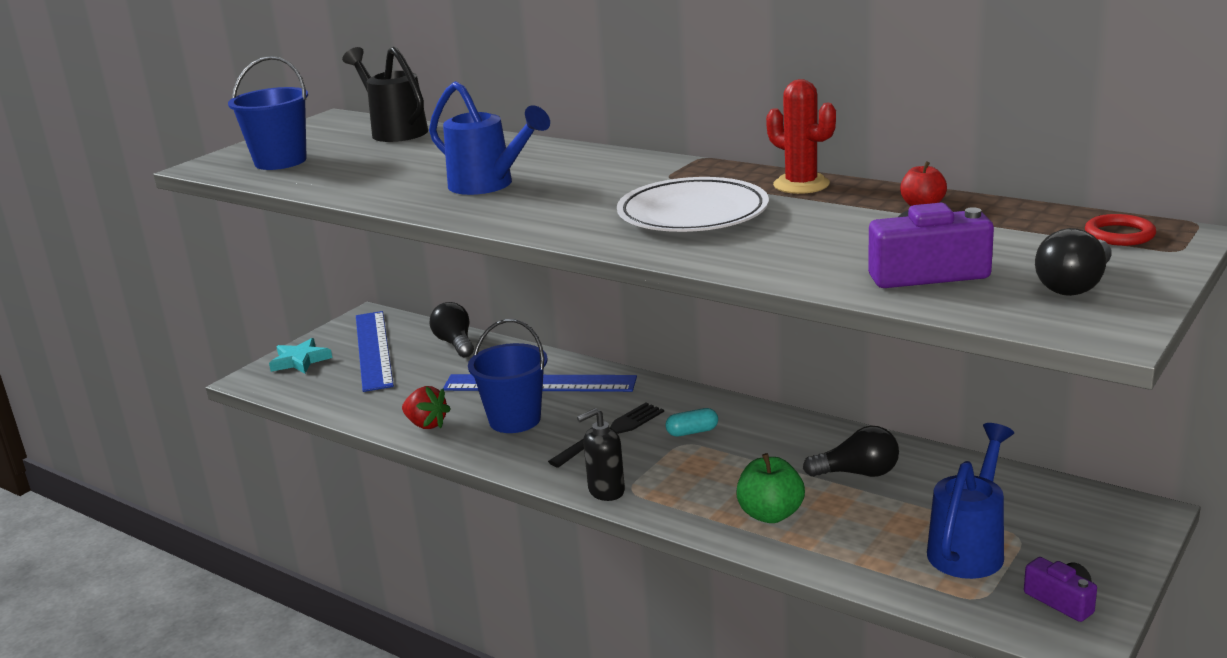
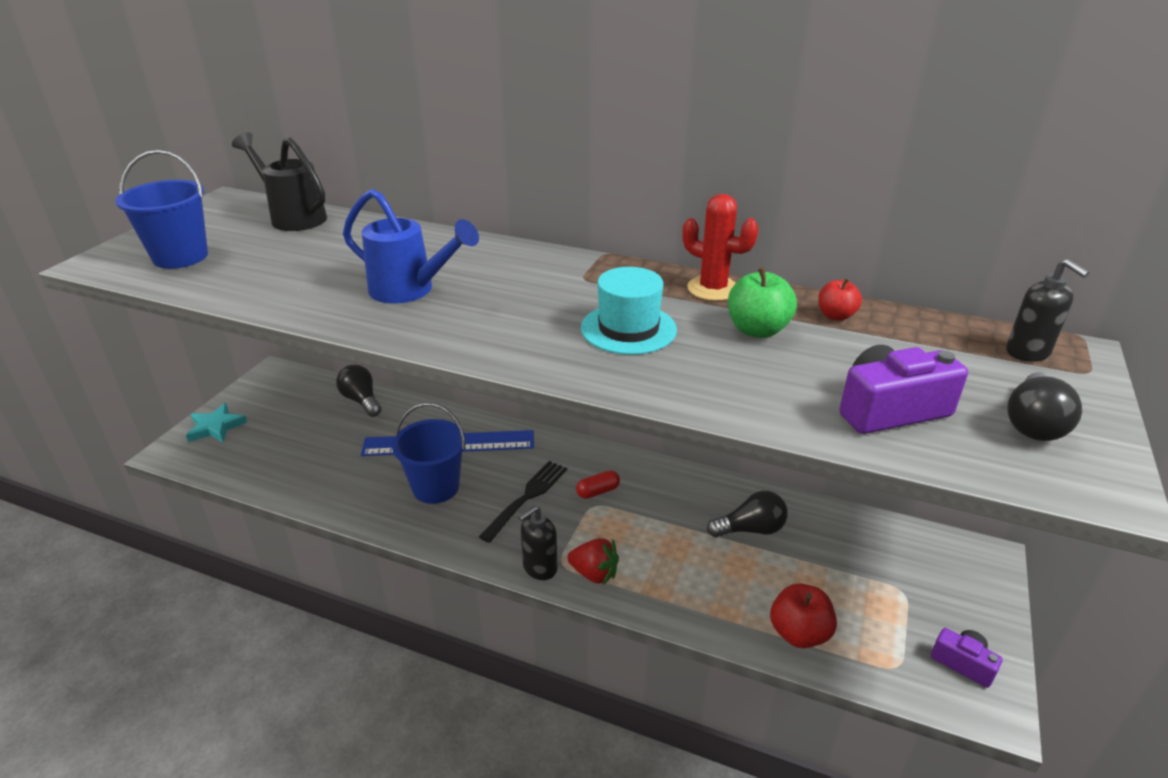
camera: 15 degrees left, 10 degrees up
blue ruler [356,311,394,392] -> none
red strawberry [402,386,451,429] -> red strawberry moved to [567,538,619,585]
white plate [617,177,769,232] -> turquoise hat [581,267,677,355]
turquoise capsule [665,408,718,437] -> red capsule [576,470,620,499]
green apple [736,453,805,523] -> green apple moved to [728,267,797,338]
blue watering can [927,423,1014,579] -> none
red ring [1085,214,1156,246] -> black soap dispenser [1006,259,1089,362]
none -> red apple [770,584,837,648]

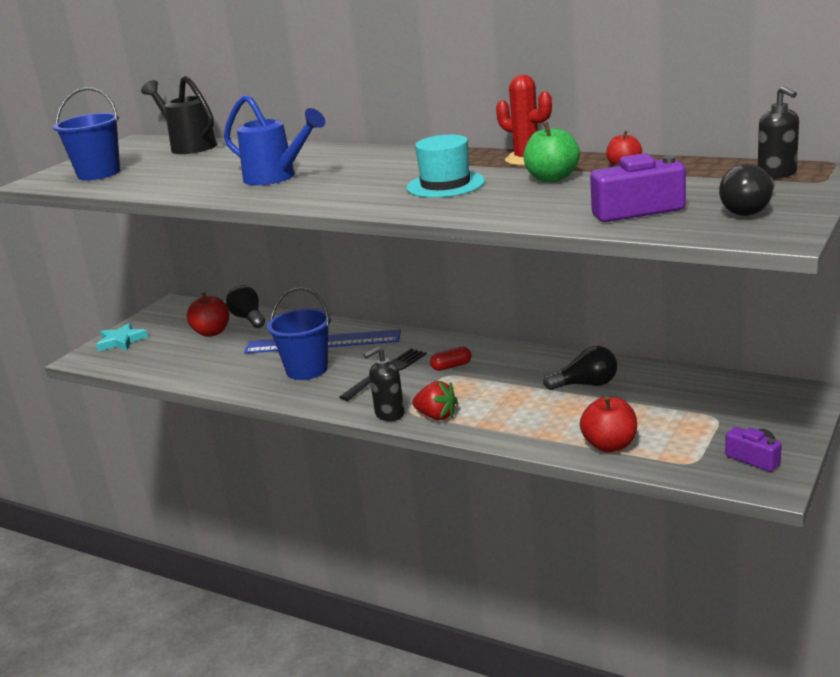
camera: 10 degrees right, 10 degrees down
none -> red apple [187,293,229,337]

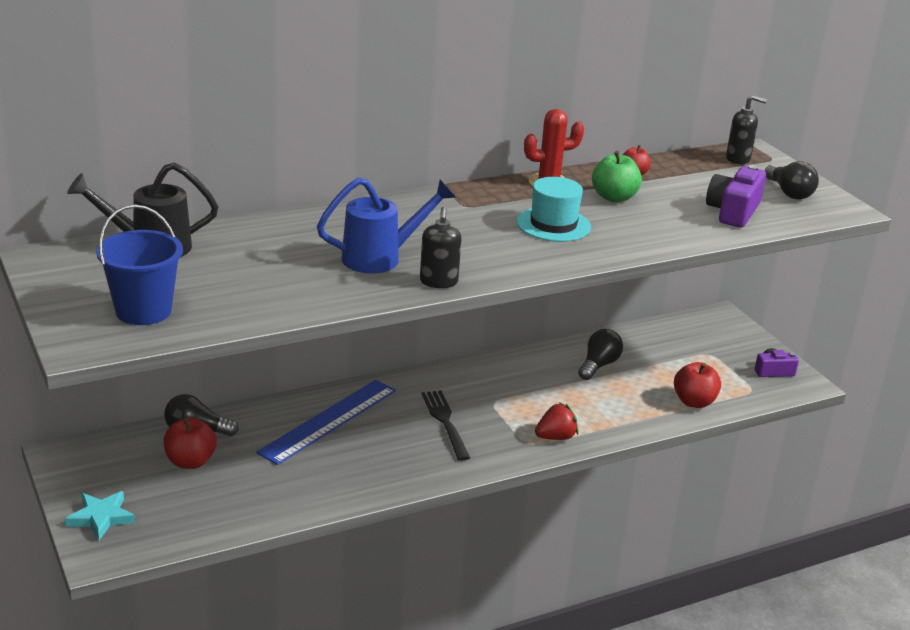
camera: 60 degrees left, 5 degrees up
blue bucket [267,287,331,380] -> none
black soap dispenser [364,347,405,421] -> black soap dispenser moved to [420,207,461,288]
red capsule [430,347,471,371] -> none

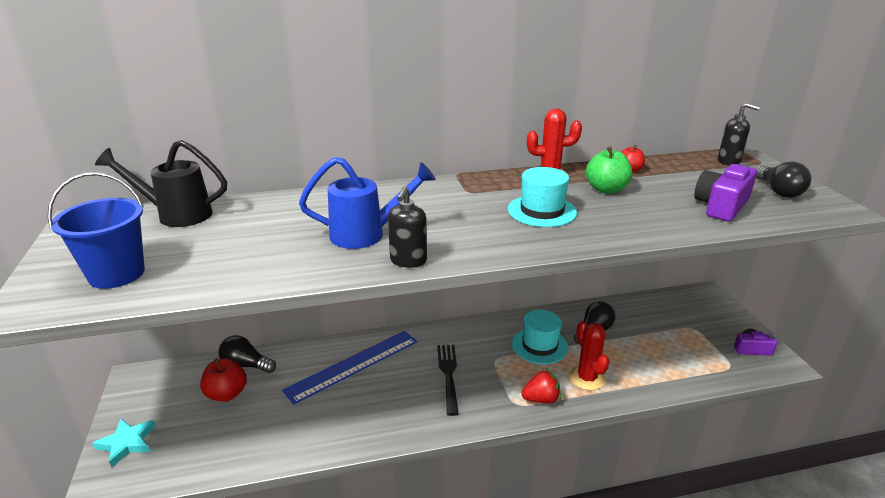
camera: 15 degrees right, 0 degrees up
red apple [674,362,721,408] -> none
none -> turquoise hat [512,310,569,364]
none -> red cactus [569,321,609,390]

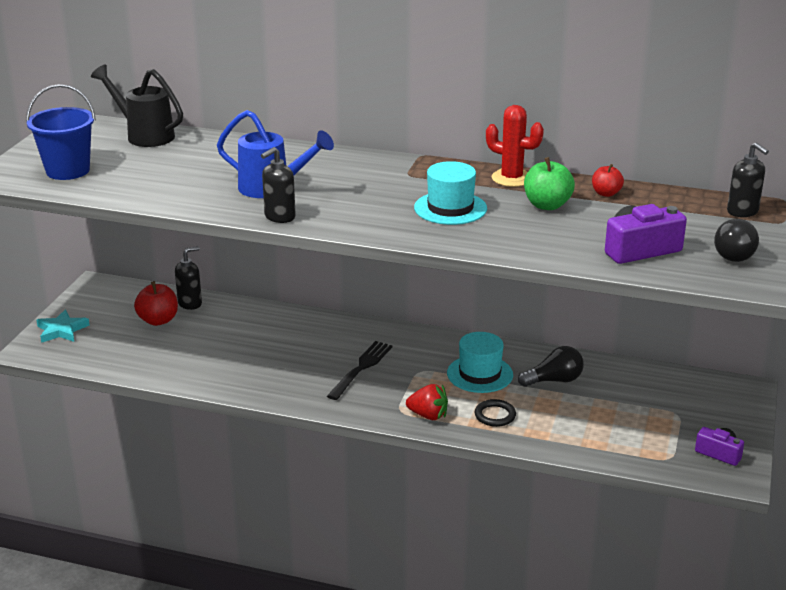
camera: 30 degrees right, 0 degrees up
black light bulb [218,335,276,373] -> black soap dispenser [175,246,202,310]
blue ruler [282,331,417,404] -> none
red cactus [569,321,609,390] -> black ring [475,399,516,427]

